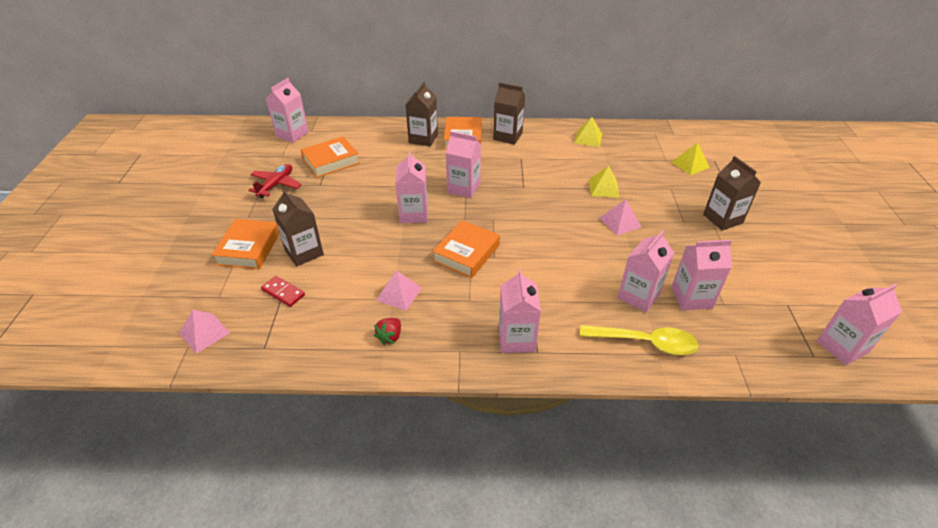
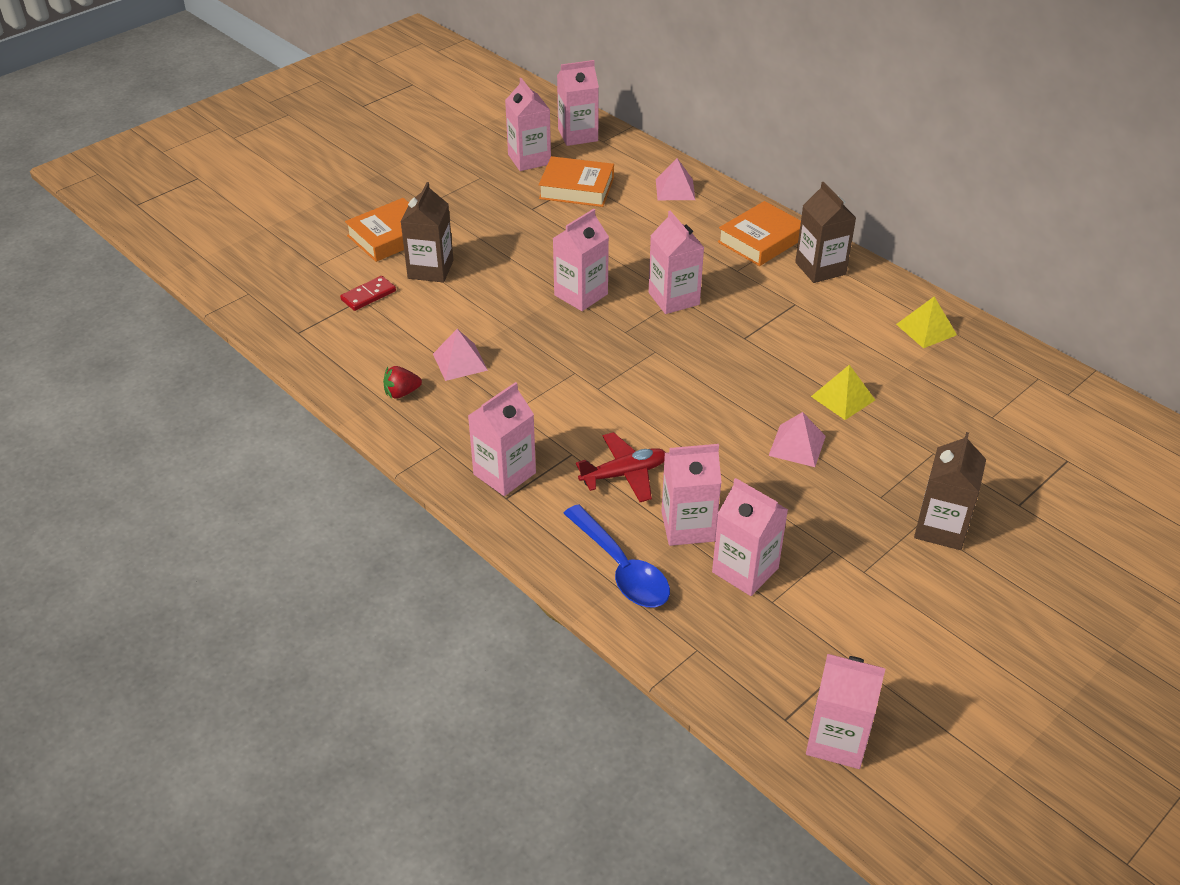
camera: 45 degrees right, 0 degrees up
pink pyramid [179,310,230,354] -> pink pyramid moved to [656,158,695,200]
red plane [248,164,302,198] -> red plane moved to [576,432,666,502]
red domino [261,276,305,307] -> red domino turned 60 degrees clockwise [340,276,396,311]
brown carton [406,82,438,147] -> none
orange book [432,220,500,278] -> none
yellow spoon [580,325,698,355] -> blue spoon [563,504,670,607]
yellow pyramid [672,142,710,175] -> none
none -> pink carton [505,78,551,171]

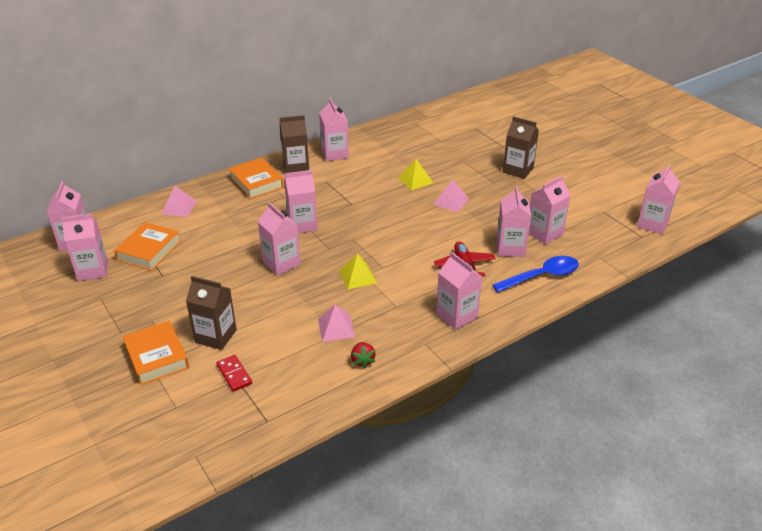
camera: 80 degrees left, 5 degrees down
yellow pyramid [896,297,957,348] -> yellow pyramid moved to [339,253,377,289]
none -> pink carton [319,99,349,161]

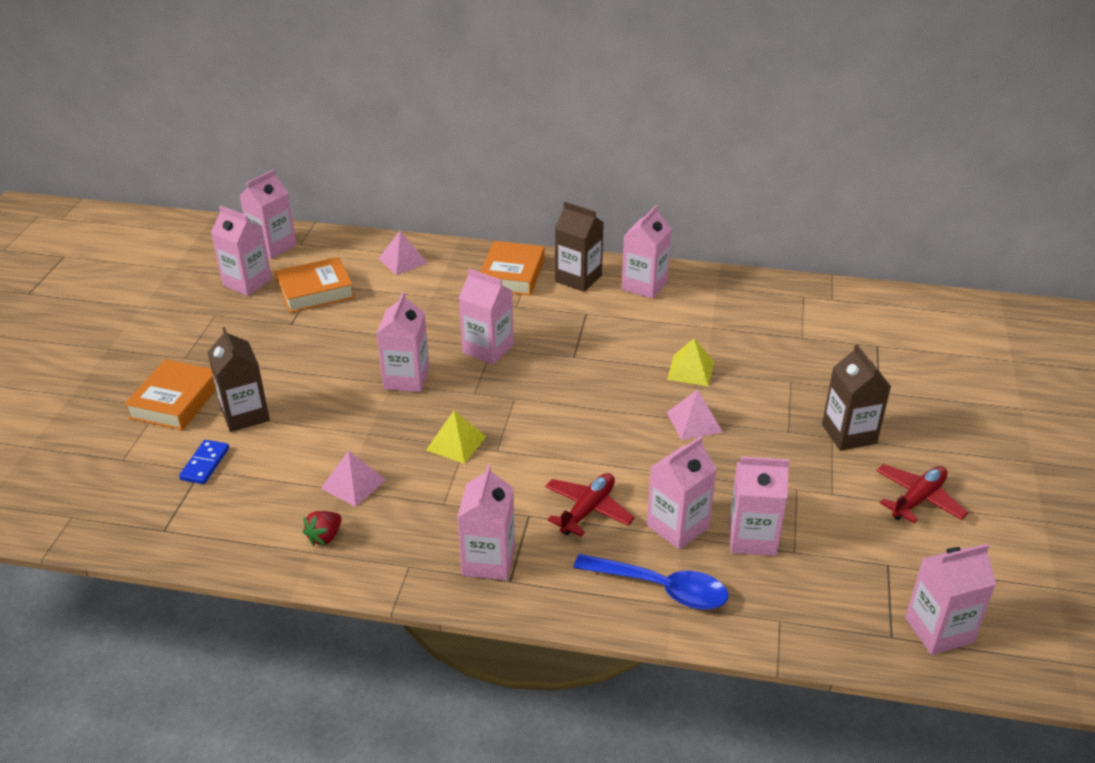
camera: 45 degrees right, 0 degrees up
red domino [216,355,252,392] -> blue domino [179,440,229,484]
none -> red plane [876,464,968,523]

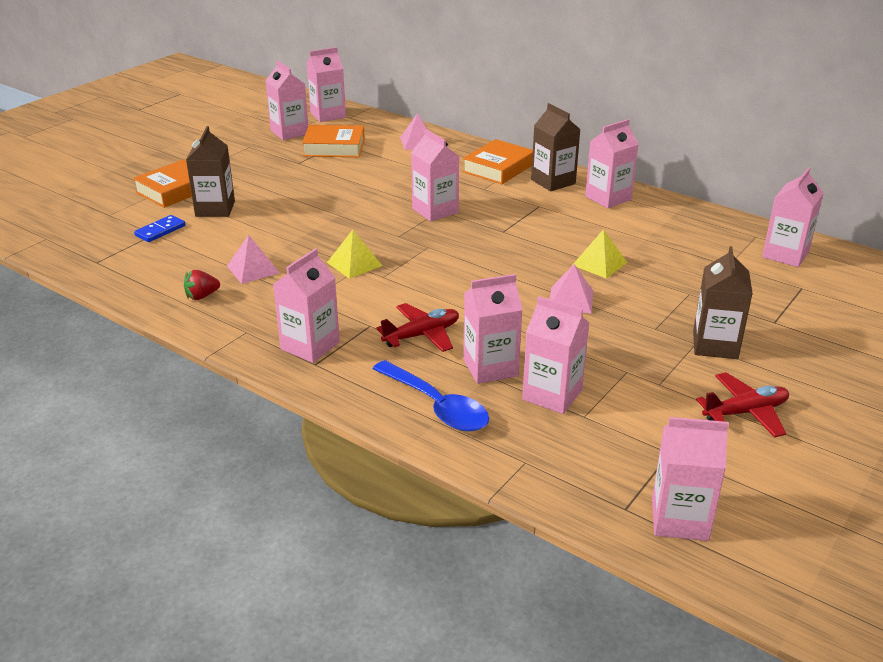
camera: 25 degrees right, 5 degrees down
pink carton [377,292,430,392] -> pink carton moved to [762,167,823,267]

